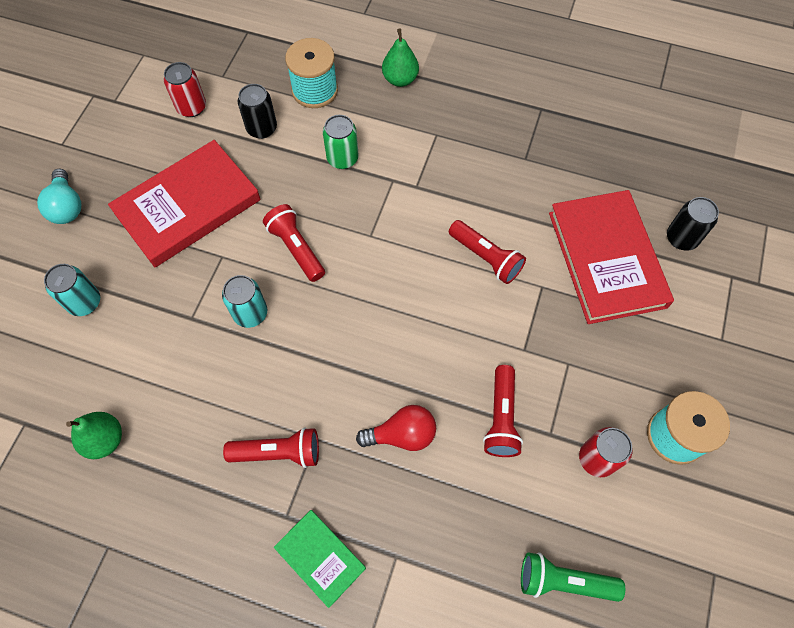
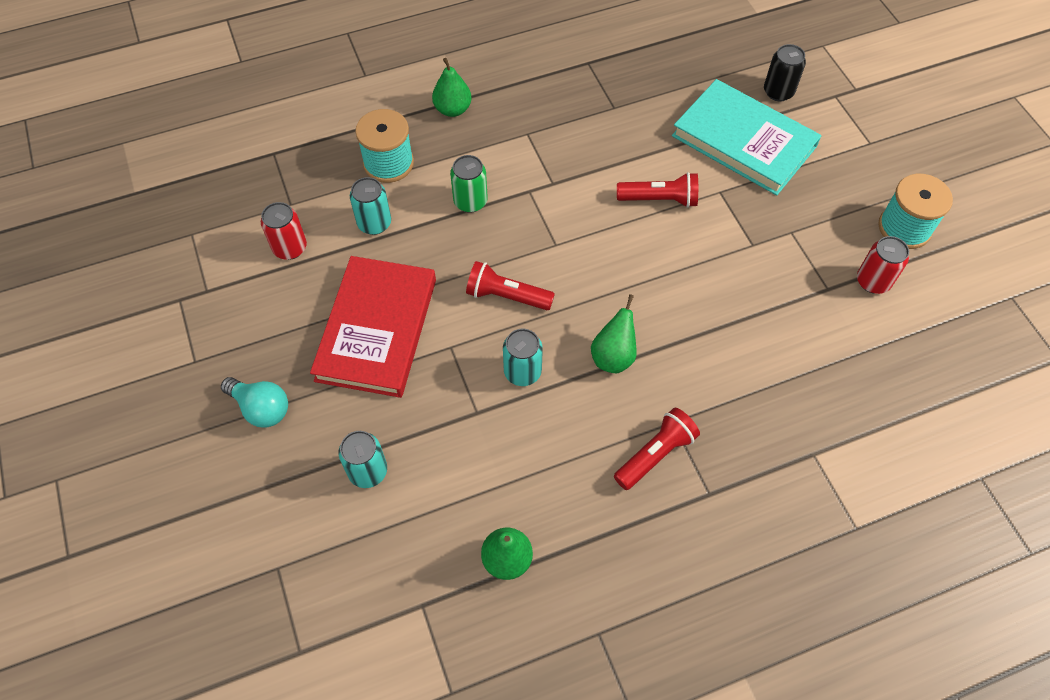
camera: 40 degrees left, 5 degrees down
black can [238,84,277,139] -> turquoise can [350,177,391,235]
green book [274,510,366,608] -> none
red light bulb [356,405,436,451] -> none
red flashlight [483,365,523,457] -> none
green flashlight [521,552,625,602] -> none
red book [549,190,674,324] -> turquoise book [672,79,821,195]
none -> green pear [591,294,637,373]

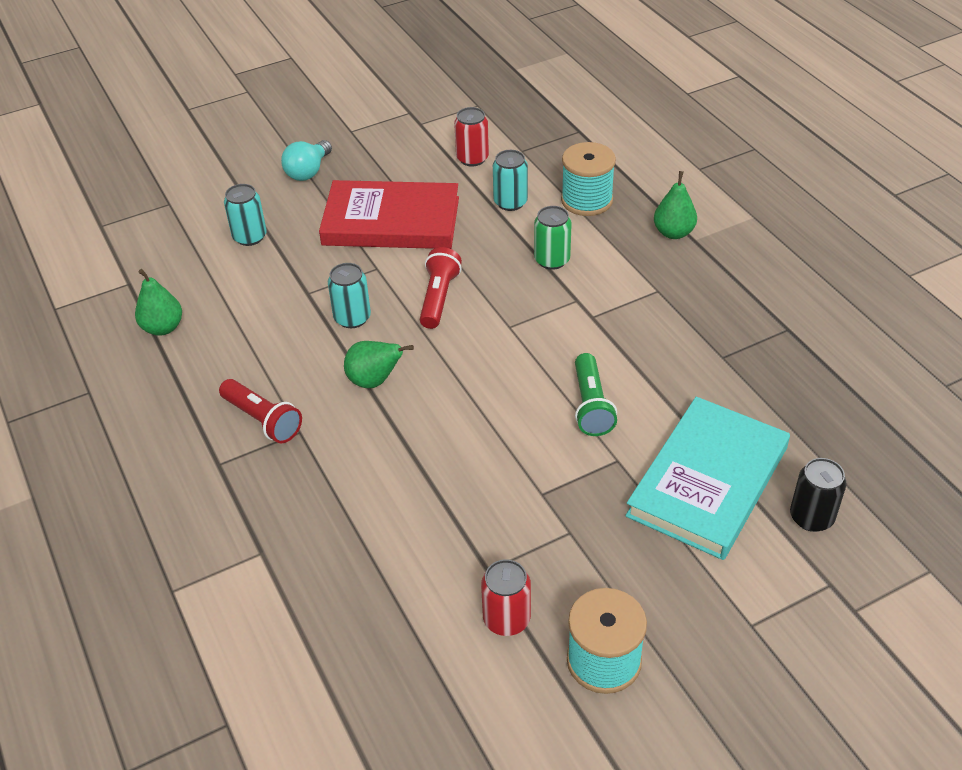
camera: 85 degrees right, 15 degrees down
red flashlight [617,172,698,208] -> green flashlight [575,353,617,436]

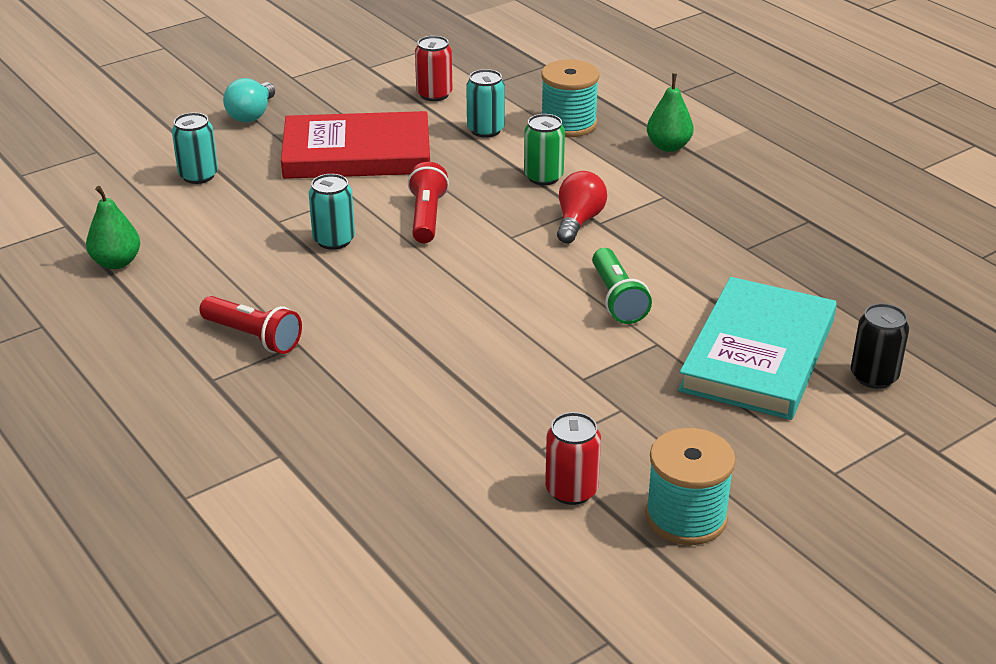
camera: 10 degrees left, 10 degrees down
green pear [344,341,414,388] -> none
none -> red light bulb [557,171,607,243]

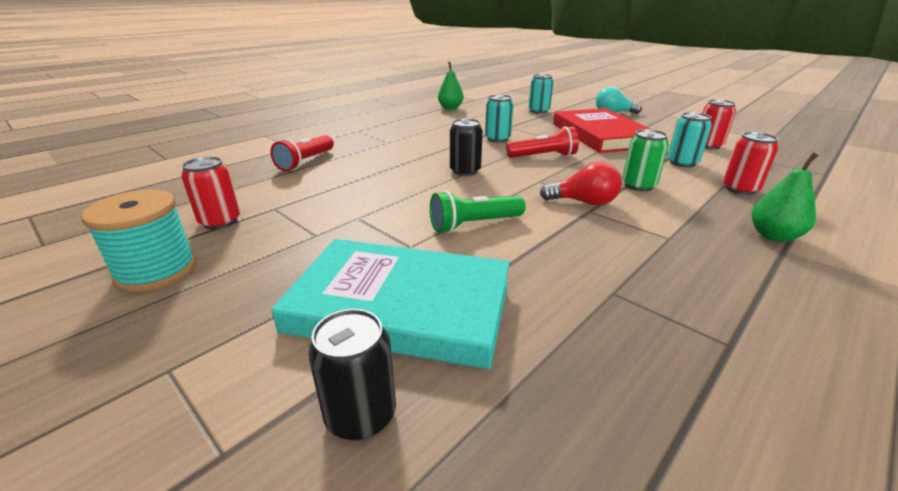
camera: 80 degrees right, 5 degrees down
red flashlight [199,296,302,354] -> red flashlight moved to [270,135,334,171]
turquoise spool [541,60,599,137] -> red can [723,132,779,195]
none -> black can [450,118,483,176]

